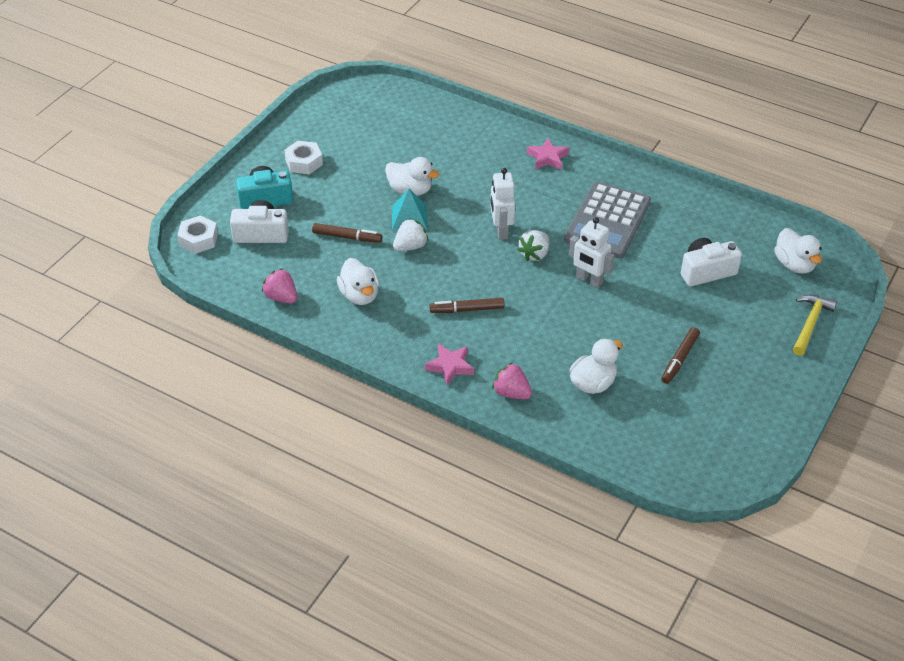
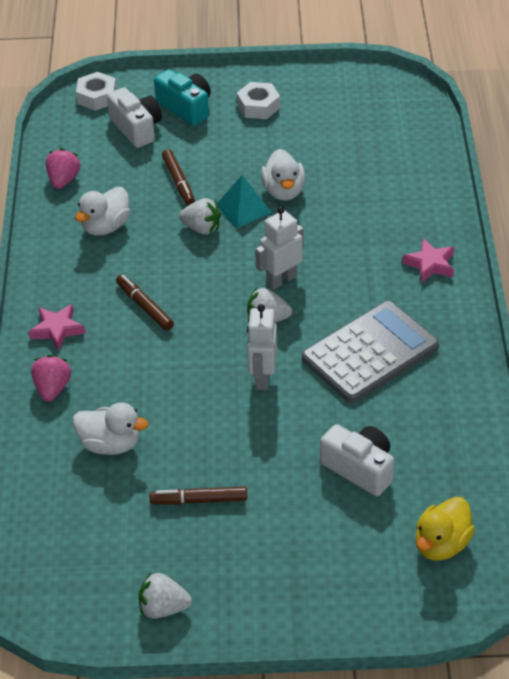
camera: 60 degrees right, 0 degrees up
grey calculator [564,182,651,258] -> grey calculator turned 150 degrees clockwise [302,301,439,403]
white duck [774,228,822,274] -> yellow duck [415,497,475,561]
yellow hammer [793,295,837,356] -> none
none -> white strawberry [139,572,192,619]

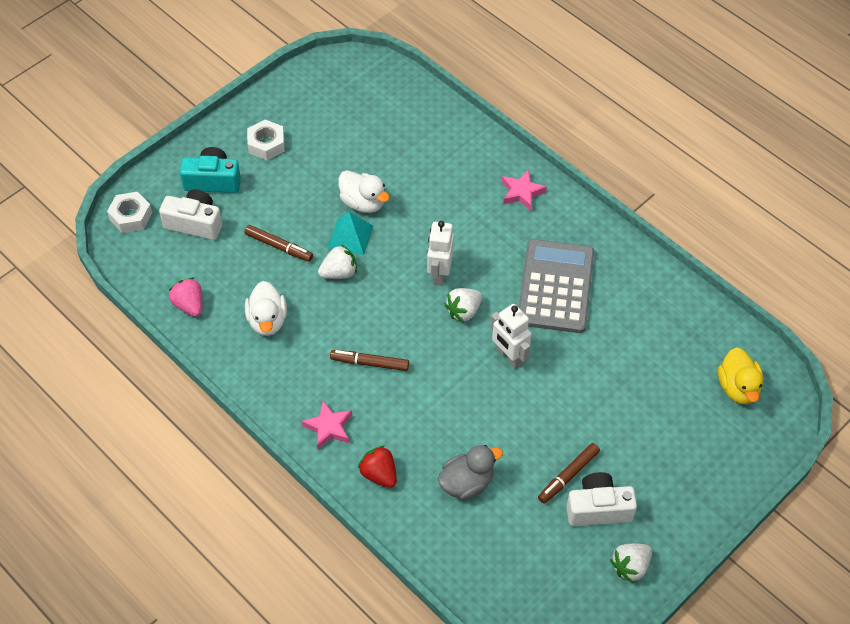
camera: 45 degrees left, 10 degrees up
pink strawberry [31,355,71,402] -> red strawberry [358,446,397,488]
white duck [73,402,149,455] -> grey duck [438,445,503,500]
white camera [320,424,394,496] -> white camera moved to [566,472,637,526]

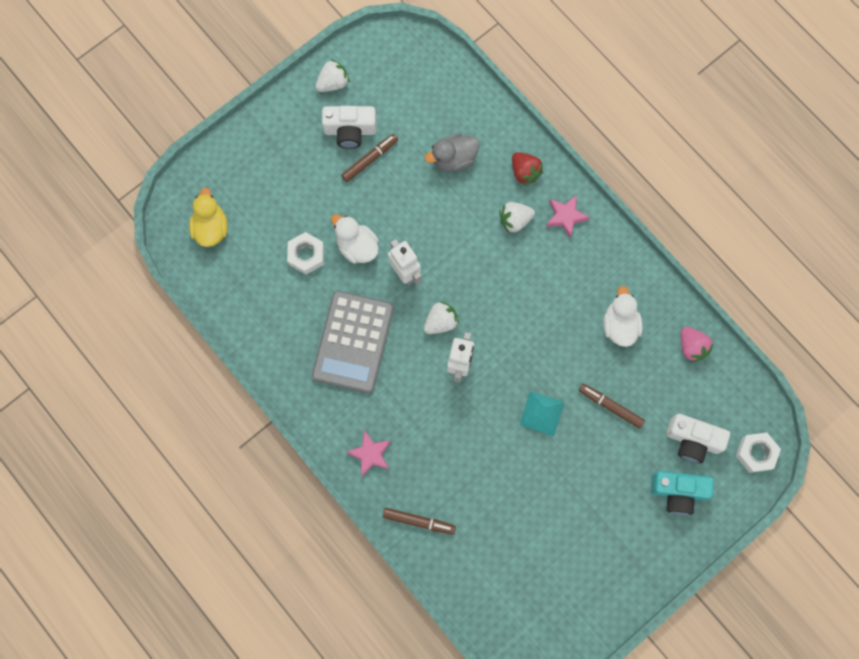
camera: 175 degrees left, 20 degrees up
white nut [247,120,285,160] -> white nut moved to [287,232,324,274]
white strawberry [318,244,357,279] -> white strawberry moved to [500,202,535,233]
brown marker [330,350,409,371] -> brown marker moved to [383,508,456,534]
white duck [338,170,390,213] -> white duck moved to [331,214,379,264]

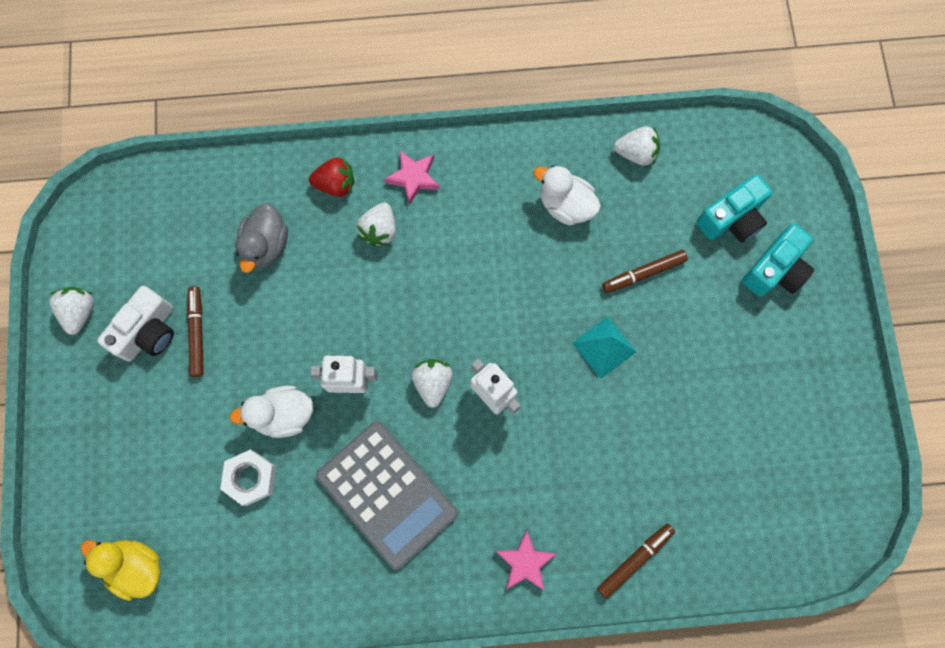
camera: 55 degrees left, 0 degrees up
white camera [667,414,730,463] -> turquoise camera [696,174,772,243]
pink strawberry [681,327,714,362] -> white strawberry [614,126,660,166]
white nut [736,433,781,473] -> none

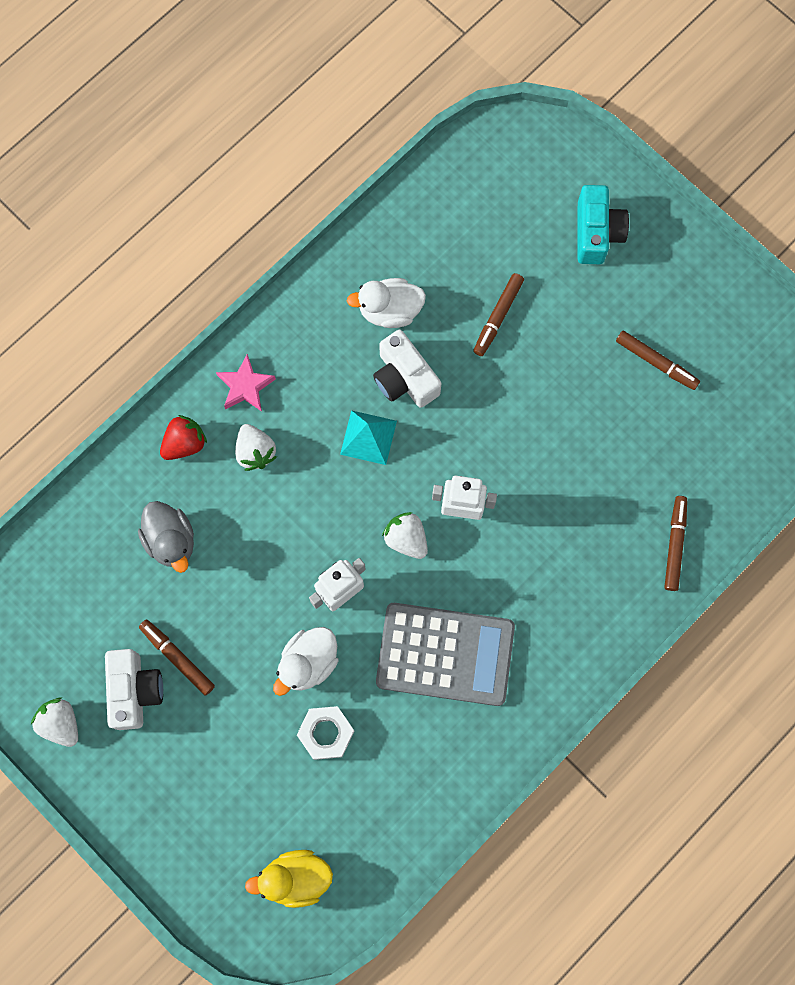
camera: 40 degrees left, 0 degrees up
pink star [496,530,556,591] -> none
turquoise pyramid [573,317,636,379] -> turquoise pyramid moved to [340,410,397,465]
white strawberry [614,126,660,166] -> none
turquoise camera [696,174,772,243] -> none
none -> white camera [373,330,441,408]
none -> brown marker [616,331,700,390]

